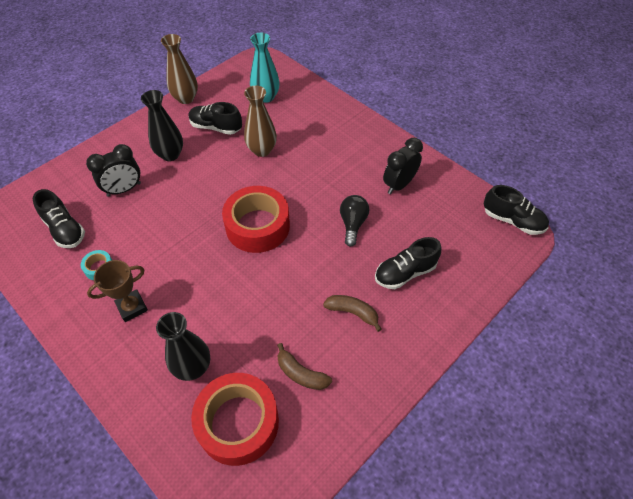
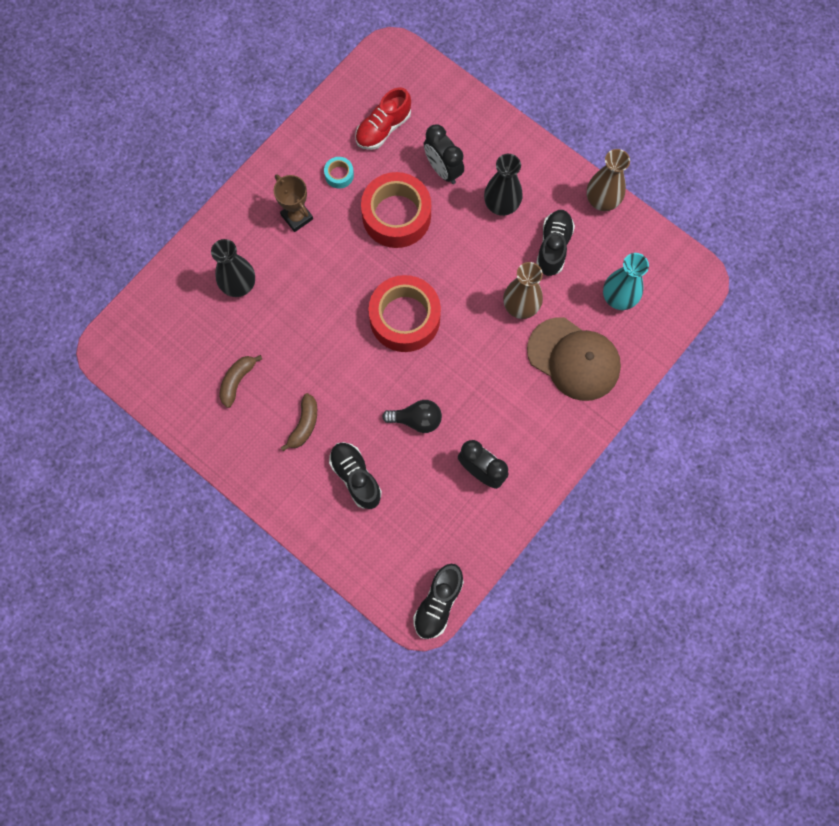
camera: 85 degrees right, 20 degrees up
black shoe [33,189,85,248] -> red shoe [355,87,411,150]
red tape [191,373,279,466] -> red tape moved to [361,172,431,248]
none -> brown cap [527,317,621,401]

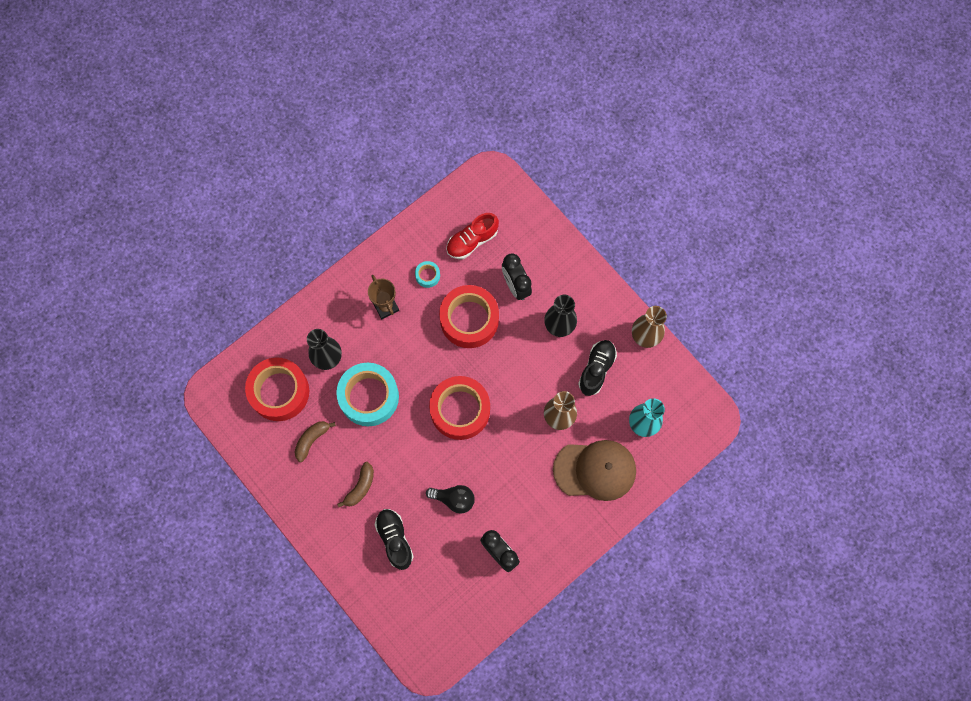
camera: 10 degrees right, 0 degrees up
black shoe [413,564,464,639] -> none
brown cap [527,317,621,401] -> brown cap turned 45 degrees counterclockwise [553,440,636,501]
none -> red tape [245,357,309,421]
none -> turquoise tape [336,363,399,426]

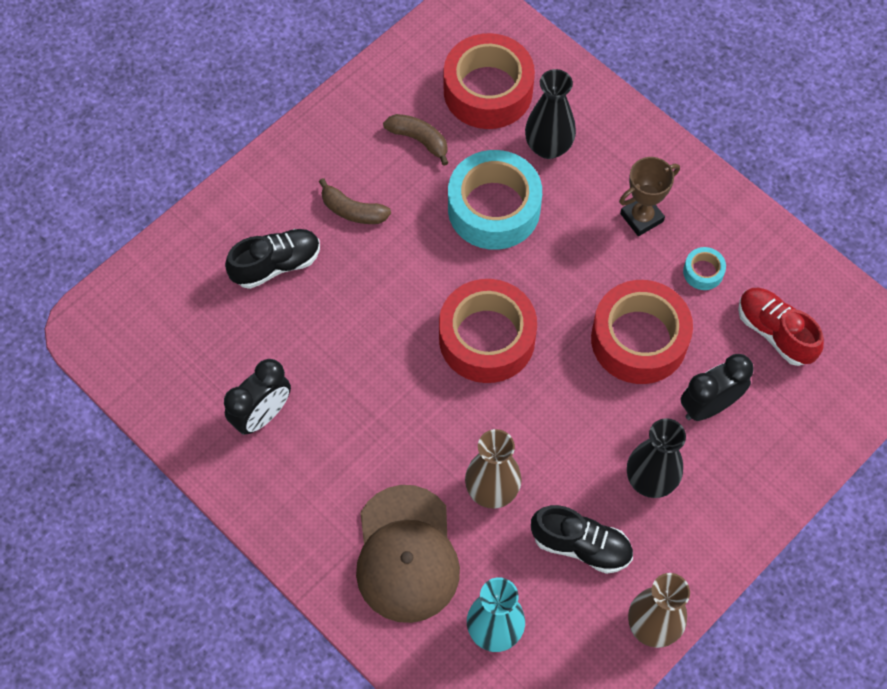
camera: 85 degrees right, 10 degrees down
black light bulb [426,485,475,514] -> none

